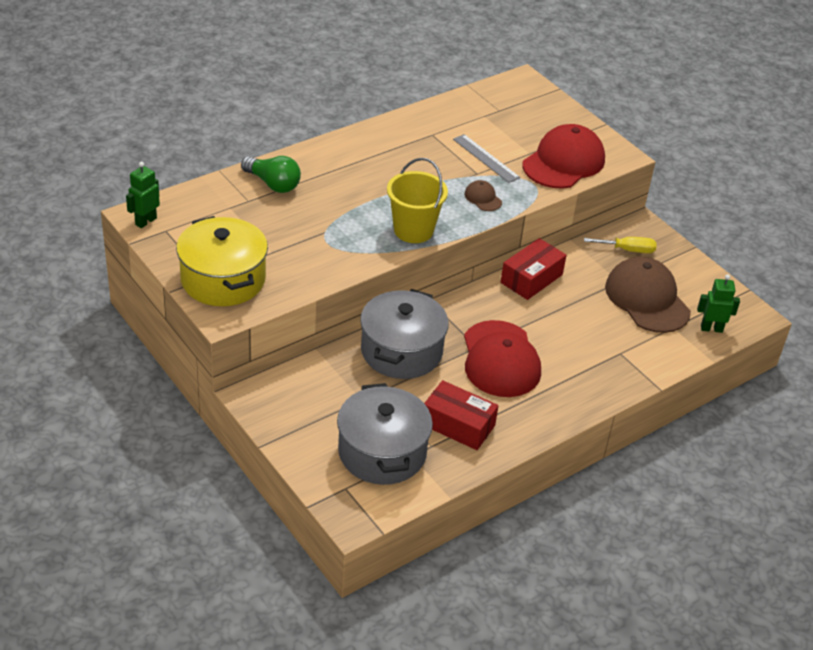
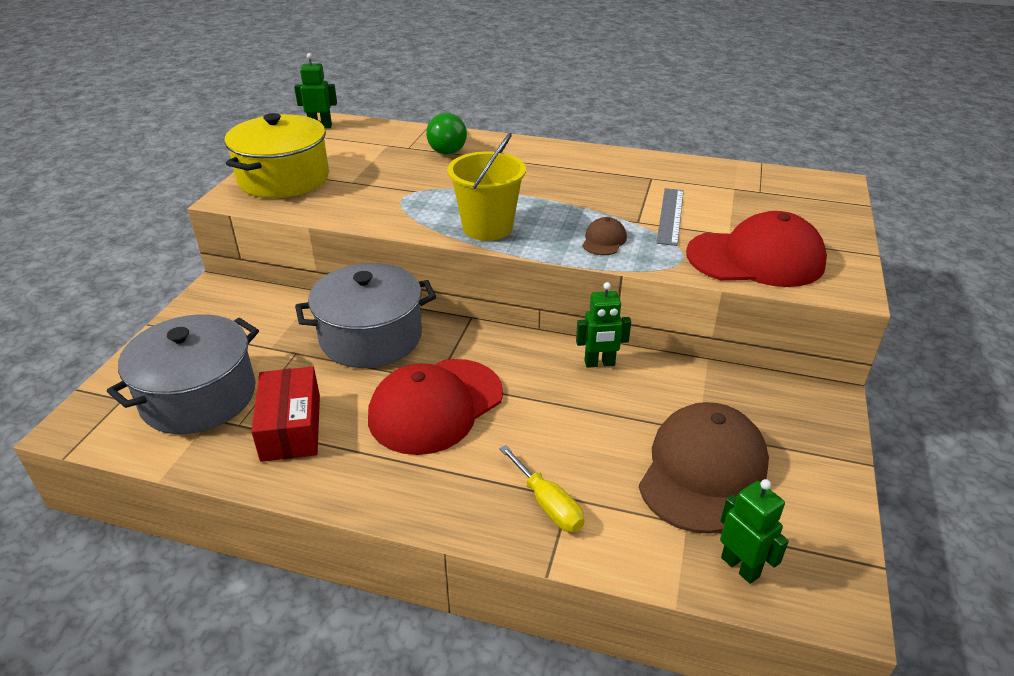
camera: 55 degrees right, 5 degrees down
red box [501,238,566,300] -> green robot [576,282,631,368]
yellow screwdriver [584,237,657,253] -> yellow screwdriver moved to [499,445,585,532]

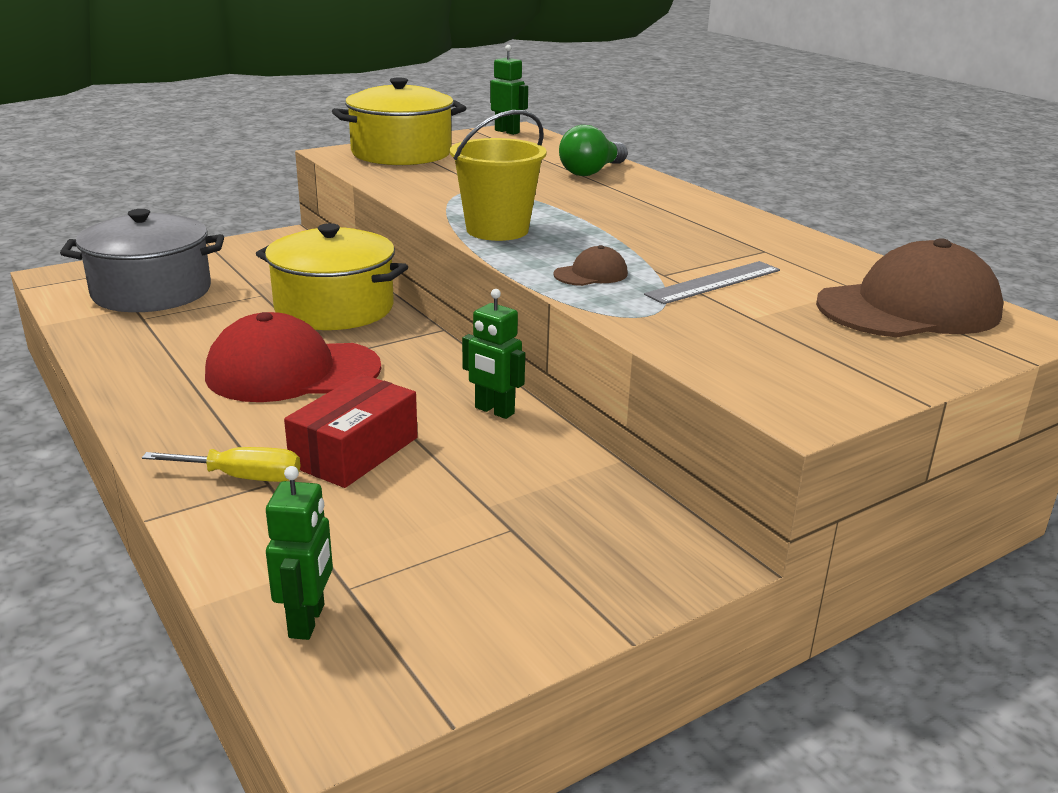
camera: 40 degrees right, 10 degrees down
red box [251,367,320,462] -> red box moved to [284,374,418,488]
grey pot [295,263,436,368] -> yellow pot [256,223,408,330]
yellow screwdriver [499,445,585,532] -> yellow screwdriver turned 90 degrees counterclockwise [142,447,300,482]
brown cap [639,402,769,534] -> brown cap moved to [816,238,1003,337]
red cap [686,211,827,287] -> none

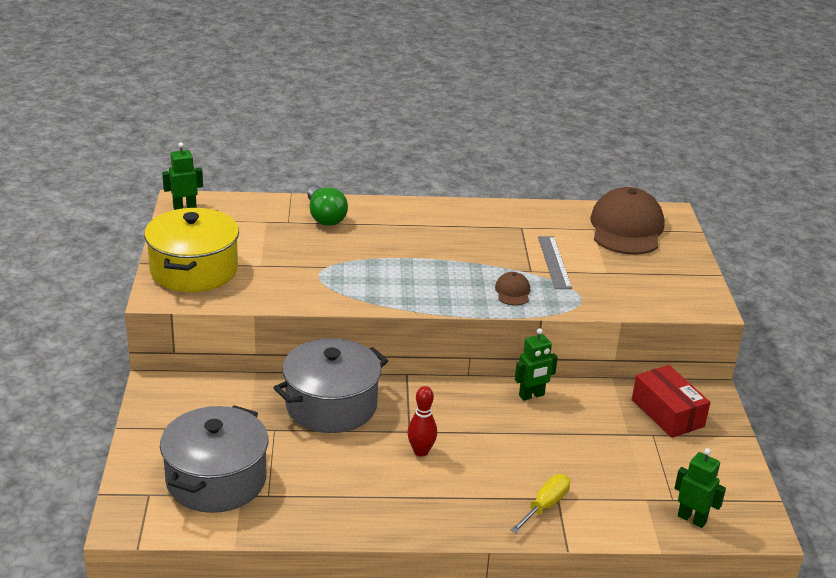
camera: 60 degrees left, 5 degrees up
red cap [205,312,381,402] -> red bowling pin [407,386,437,457]
yellow pot [256,223,408,330] -> grey pot [273,338,388,433]
red box [284,374,418,488] -> red box moved to [632,365,710,438]
yellow bucket [450,110,547,241] -> none

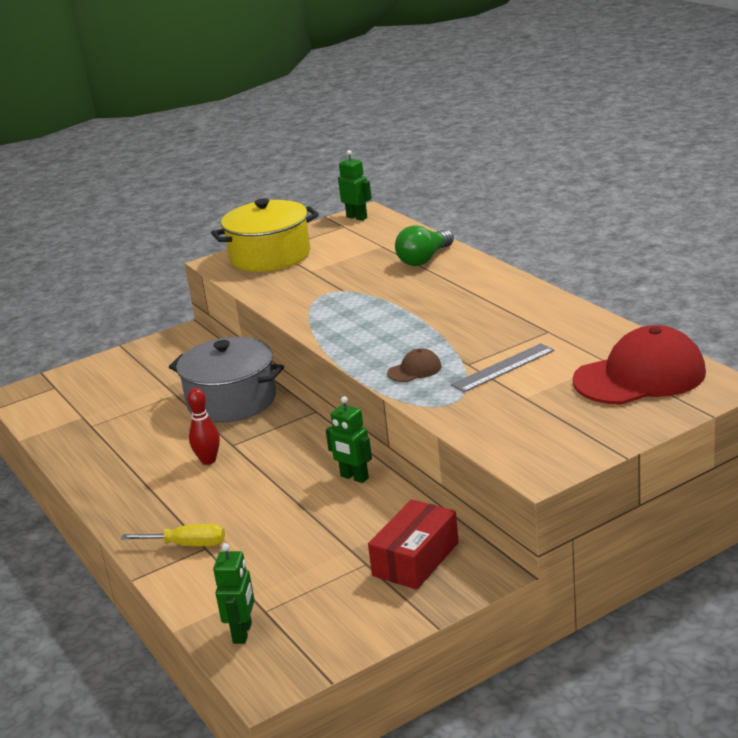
camera: 65 degrees right, 5 degrees down
grey pot [160,405,268,513] -> none
brown cap [590,187,664,255] -> red cap [573,325,706,405]

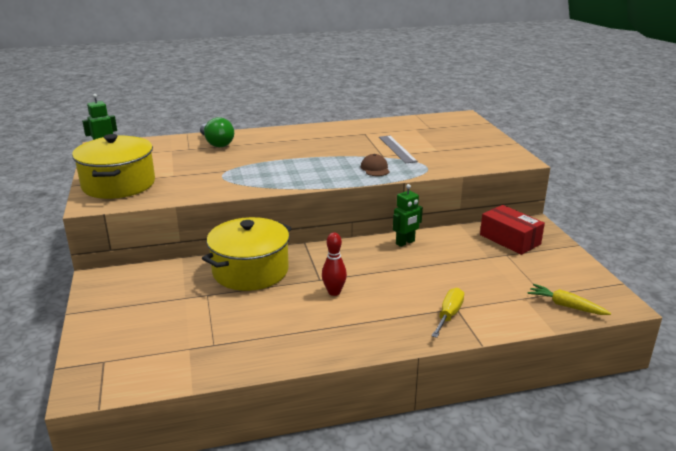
camera: 75 degrees left, 0 degrees up
grey pot [169,337,284,423] -> yellow pot [202,217,292,291]
green robot [213,543,255,644] -> yellow carrot [528,284,611,315]
red cap [573,325,706,405] -> none

